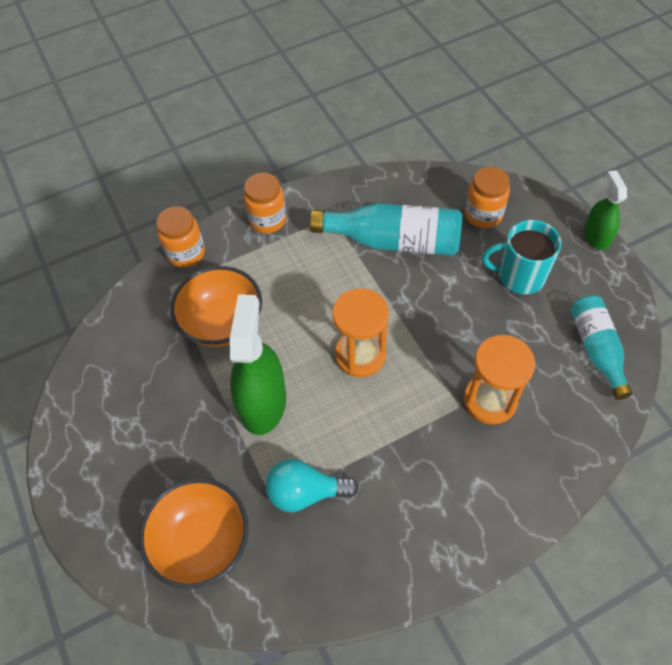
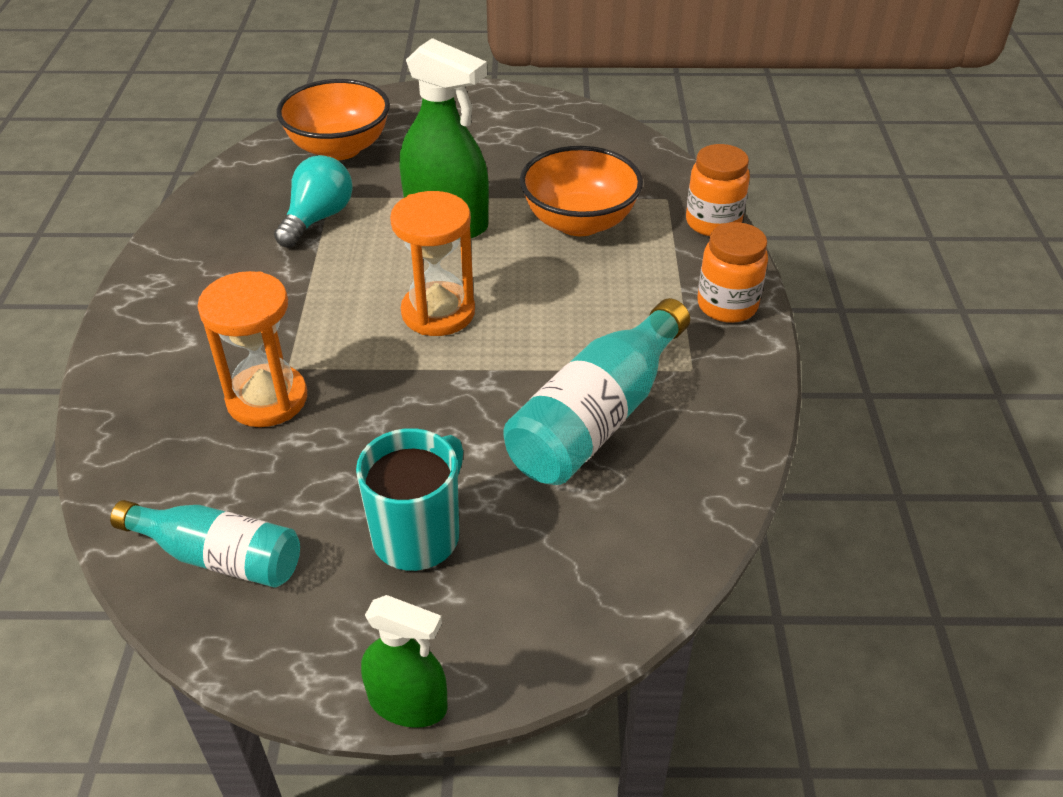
camera: 115 degrees right, 15 degrees down
orange jar [465,167,510,228] -> none

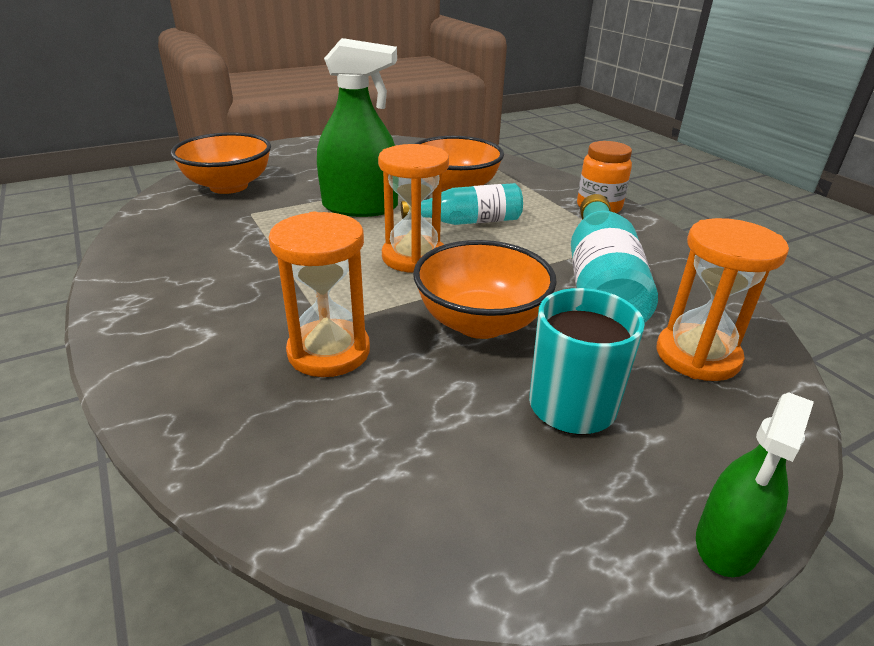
camera: 30 degrees left, 10 degrees down
turquoise bottle [110,500,300,588] -> turquoise bottle moved to [401,183,523,225]
turquoise light bulb [274,155,353,247] -> none
green spray bottle [361,595,448,728] -> green spray bottle turned 135 degrees clockwise [696,392,814,577]
orange jar [686,144,750,236] -> none
none -> orange bowl [413,240,557,339]
none -> orange hourglass [657,218,789,381]

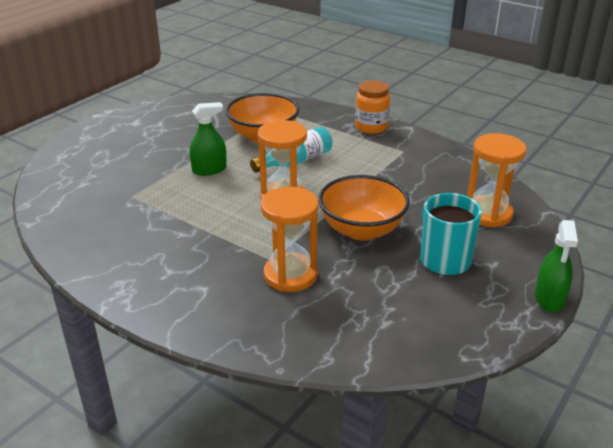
camera: 25 degrees left, 0 degrees up
orange bowl [171,132,271,194] -> none
green spray bottle [317,38,398,217] -> green spray bottle [190,102,227,176], size x0.59
turquoise bottle [571,194,658,323] -> none

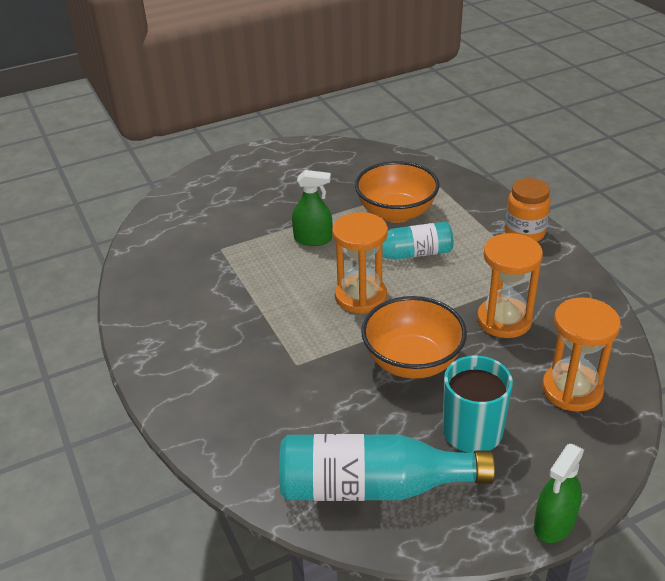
camera: 30 degrees right, 5 degrees up
orange hourglass [261,187,319,292] -> orange hourglass moved to [477,233,543,338]
none -> turquoise bottle [279,434,495,501]

